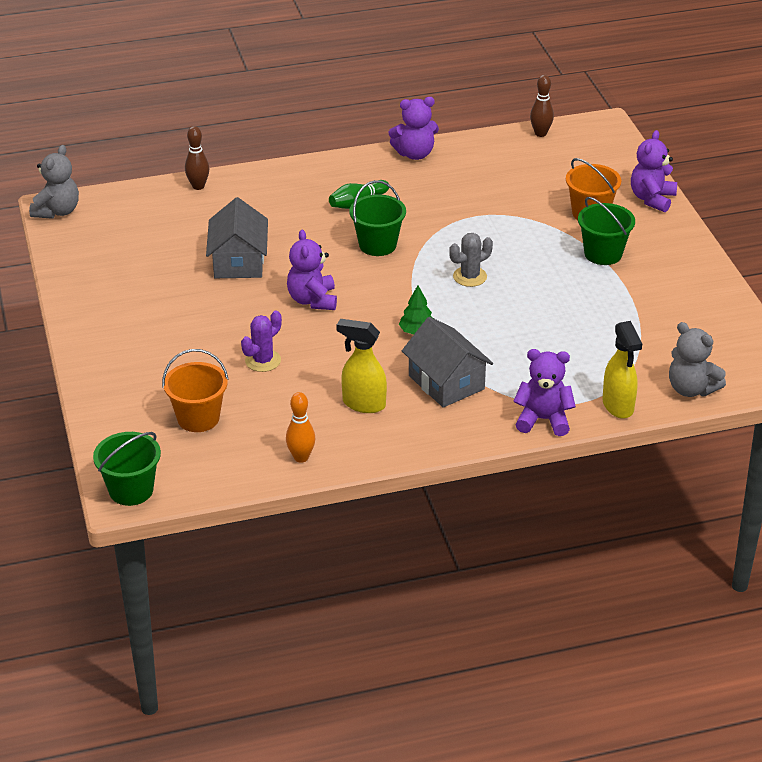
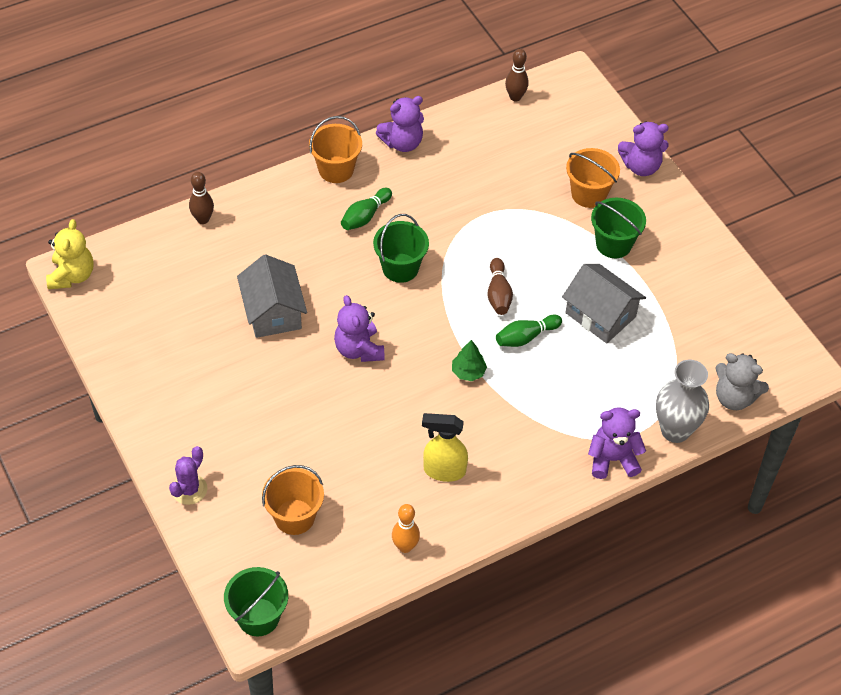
camera: 15 degrees left, 15 degrees up
grey teddy bear [29,145,79,219] -> yellow teddy bear [46,219,94,289]
purple cactus [241,310,282,372] -> purple cactus moved to [169,446,207,505]
grey house [402,317,493,408] -> grey house moved to [562,264,646,343]
grey cactus [449,233,493,287] -> brown bowling pin [488,258,513,315]
yellow spray bottle [602,321,642,419] -> grey vase [656,359,709,443]
purple teddy bear [631,130,677,212] -> purple teddy bear turned 105 degrees counterclockwise [618,122,669,176]
none -> orange bucket [309,116,362,183]
none -> green bowling pin [496,315,562,347]

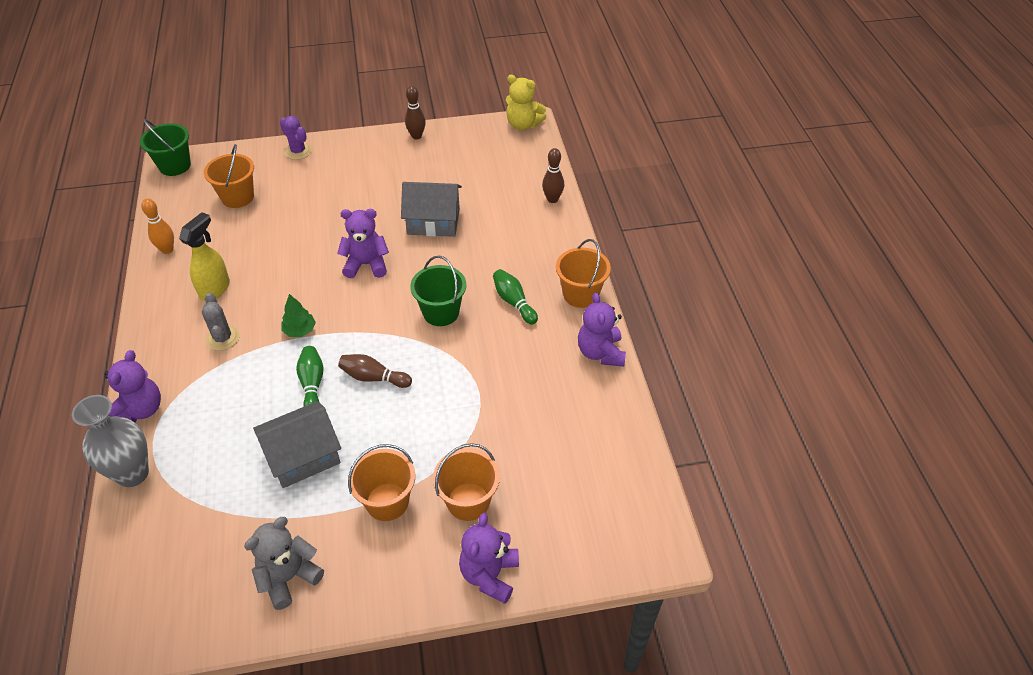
camera: 110 degrees right, 5 degrees down
brown bowling pin [505,49,529,101] -> brown bowling pin moved to [405,86,426,139]
green bucket [591,198,646,258] -> orange bucket [348,444,415,521]
grey teddy bear [716,353,769,410] -> grey teddy bear moved to [244,517,324,610]
none -> grey cactus [202,293,239,351]

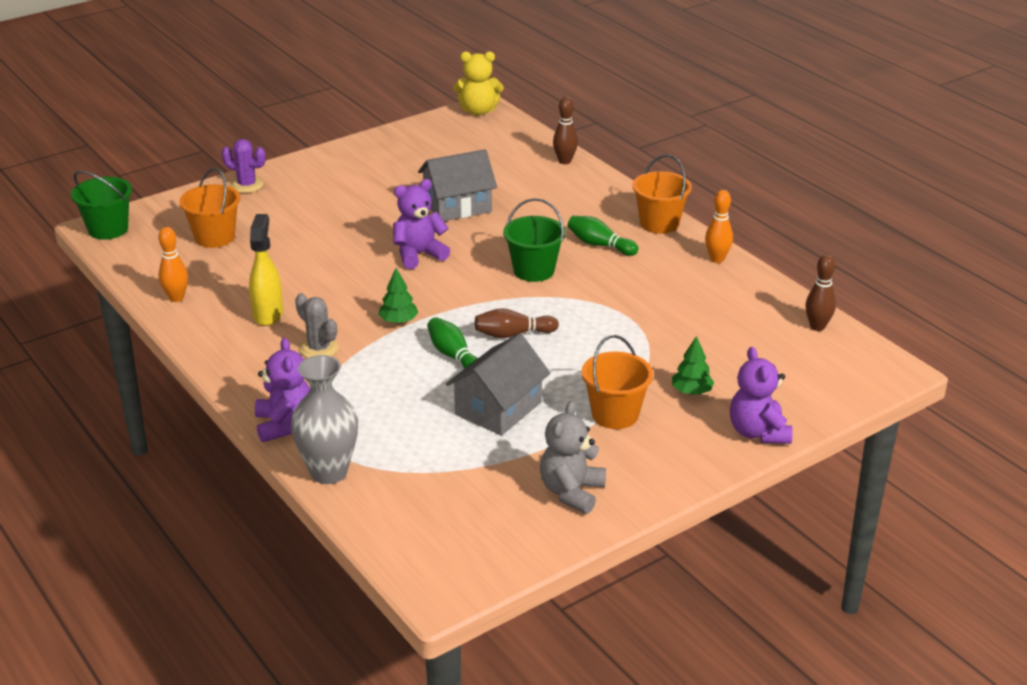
camera: 25 degrees left, 15 degrees down
brown bowling pin [405,86,426,139] -> brown bowling pin moved to [805,254,836,331]
orange bucket [433,443,500,521] -> green tree [672,336,714,395]
purple teddy bear [578,292,626,367] -> orange bowling pin [705,190,733,263]

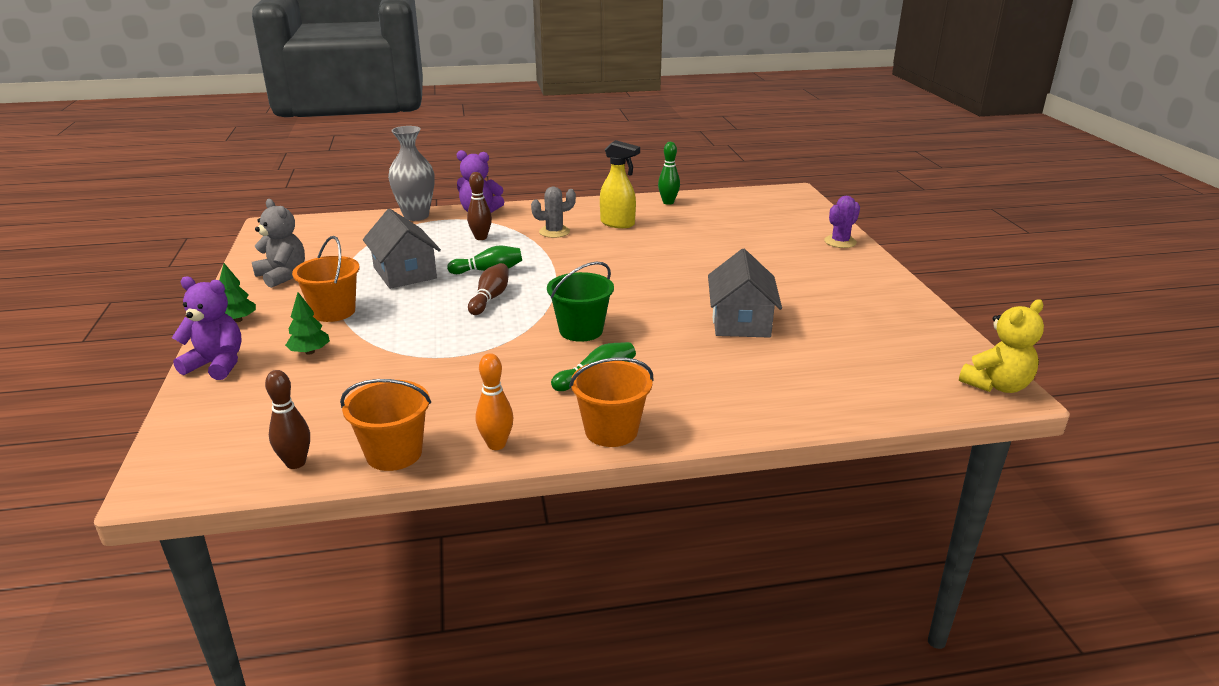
camera: 115 degrees right, 5 degrees down
green bucket [71,171,132,240] -> none
orange bowling pin [158,227,188,302] -> green bowling pin [658,142,680,205]
orange bucket [179,168,240,248] -> orange bucket moved to [340,379,431,471]
green tree [378,268,418,324] -> green tree moved to [219,263,256,322]
purple teddy bear [393,179,450,269] -> none
yellow teddy bear [454,51,503,115] -> yellow teddy bear turned 150 degrees counterclockwise [959,299,1044,393]
brown bowling pin [553,97,578,164] -> brown bowling pin moved to [467,172,492,240]

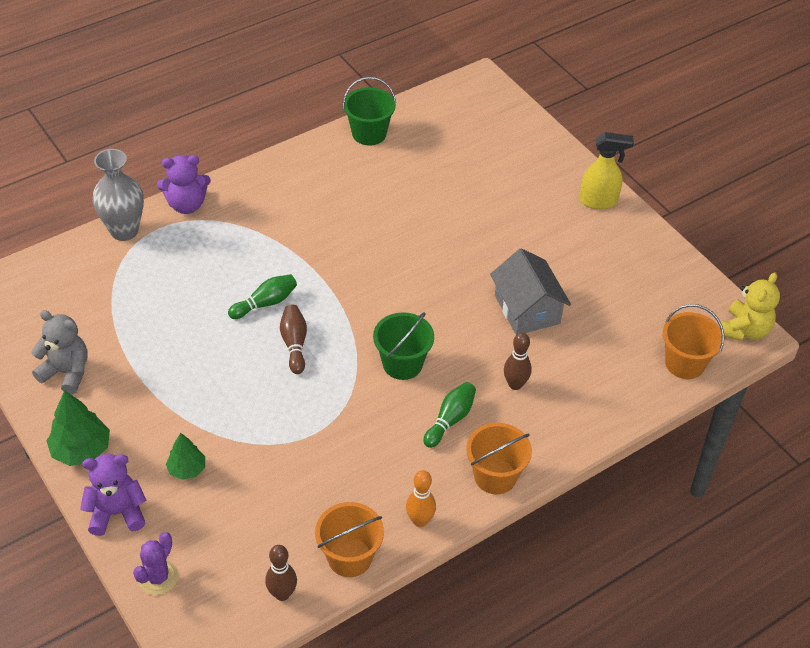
camera: 25 degrees left, 20 degrees up
green tree [219,263,256,322] -> green tree [47,390,110,466], size x1.58
orange bucket [292,236,360,322] -> orange bucket moved to [663,304,724,379]
grey house [363,209,441,289] -> none
brown bowling pin [467,172,492,240] -> brown bowling pin moved to [504,332,532,390]
grey cactus [531,187,576,238] -> none
yellow spray bottle [600,140,640,228] -> yellow spray bottle moved to [580,132,634,209]
green bowling pin [658,142,680,205] -> green bucket [343,77,396,146]
purple cactus [824,196,860,248] -> purple cactus moved to [133,532,178,595]

